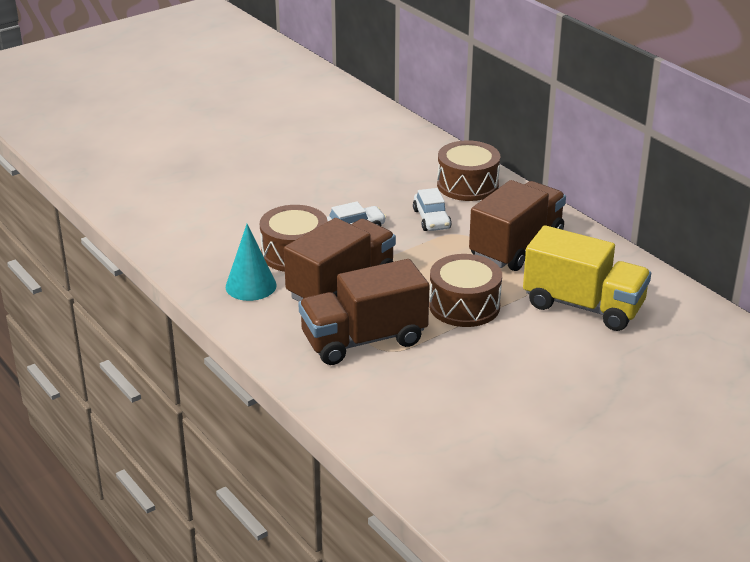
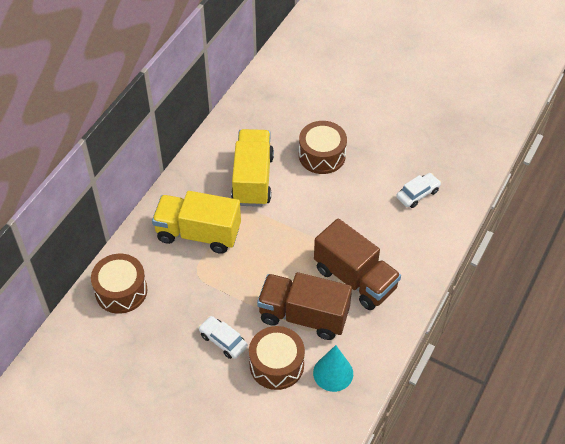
camera: 115 degrees left, 20 degrees up
white car [413,188,452,231] -> white car moved to [396,173,441,208]
brown drum [429,254,502,327] -> brown drum moved to [299,121,347,174]
brown truck [469,180,566,271] -> yellow truck [152,191,241,254]

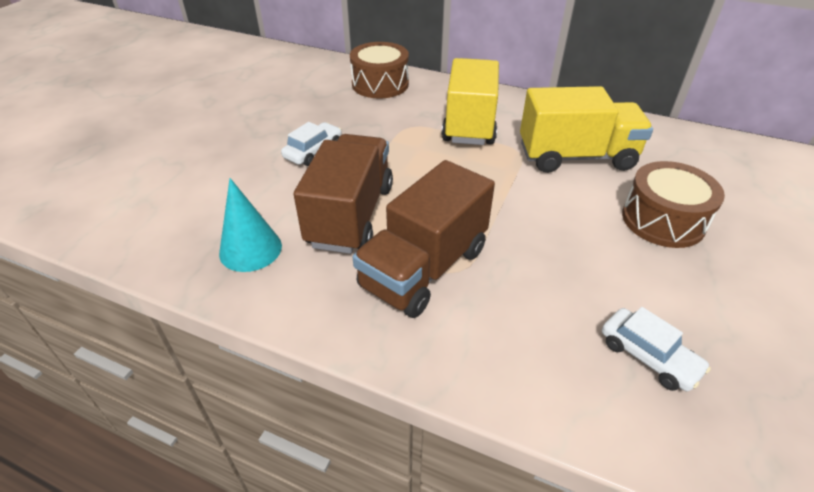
camera: 85 degrees right, 10 degrees down
brown drum [249,326,305,390] -> none

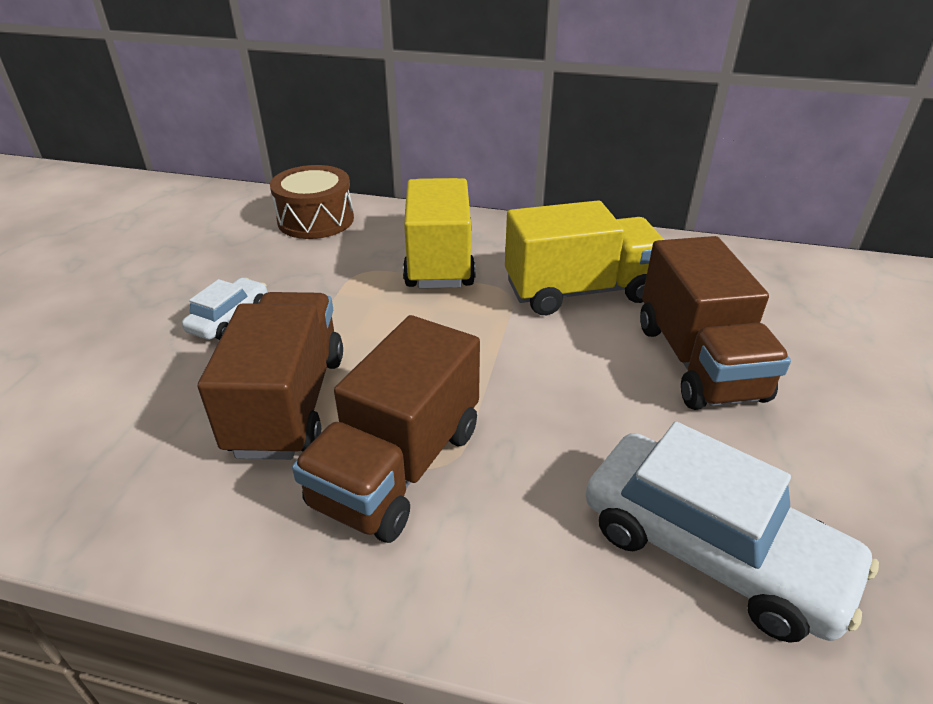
camera: 10 degrees left, 5 degrees down
turquoise cone [219,178,282,272] -> none
white car [602,307,711,391] -> white car [586,422,879,643], size x1.94
brown drum [622,161,725,248] -> brown truck [640,236,791,410]

